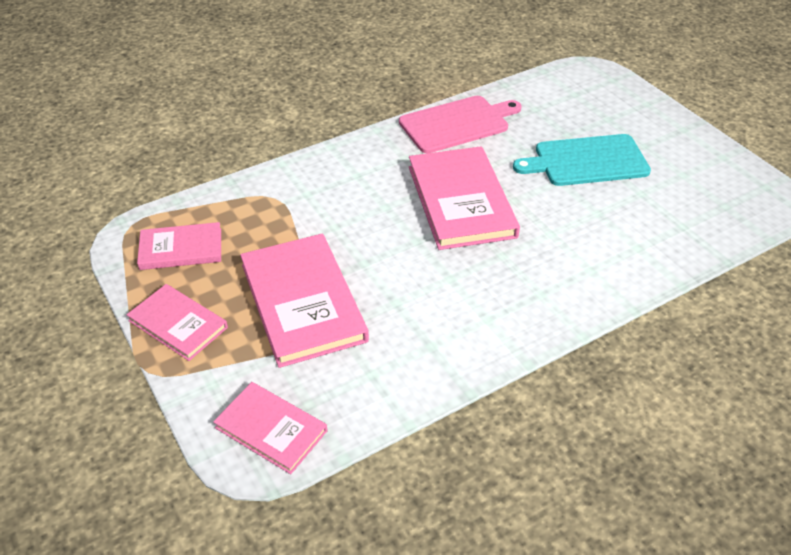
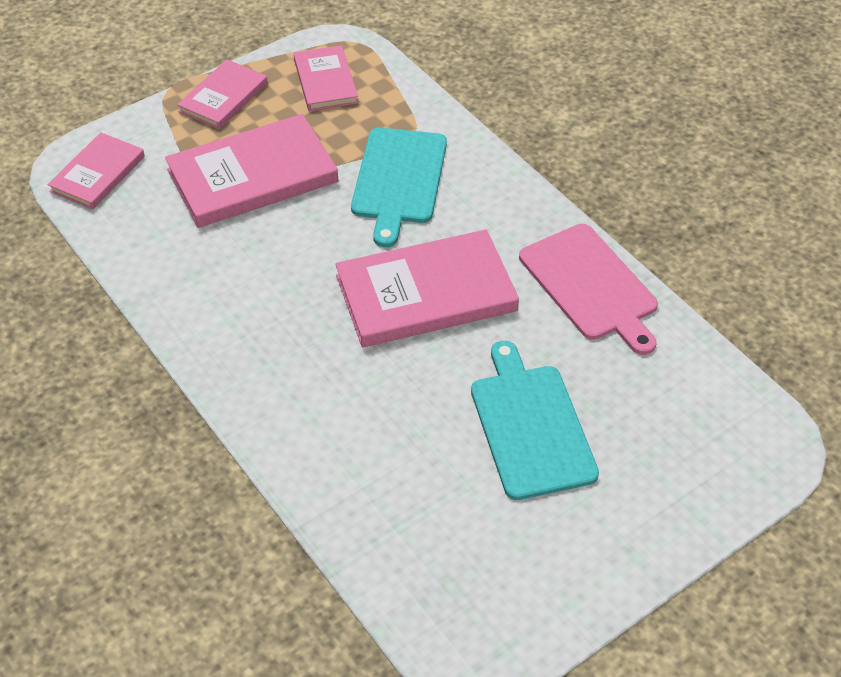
camera: 85 degrees right, 5 degrees up
none -> turquoise cutting board [351,128,447,247]

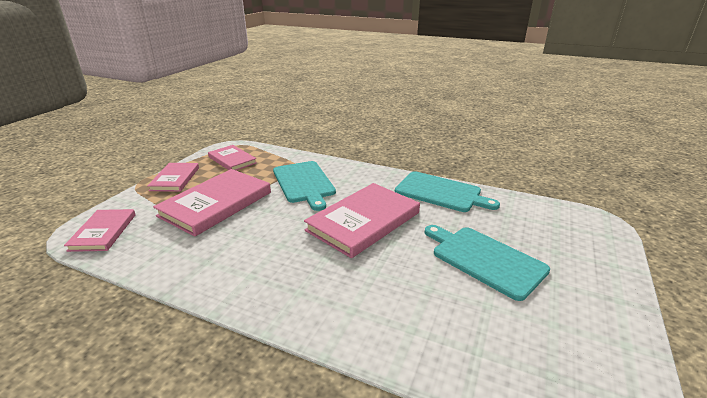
camera: 30 degrees left, 20 degrees down
pink cutting board [519,224,658,355] -> turquoise cutting board [395,171,500,212]

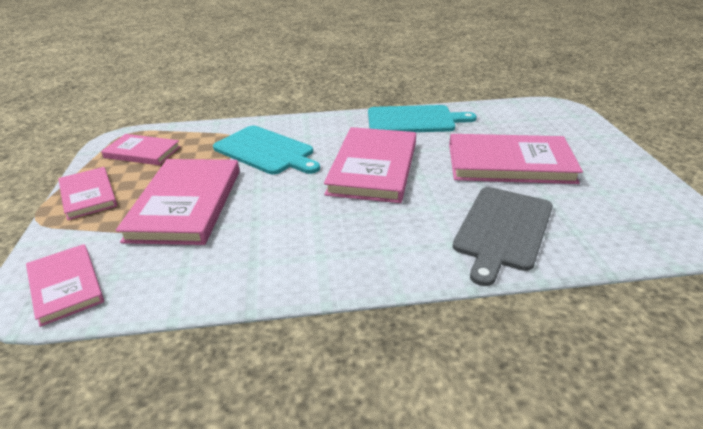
camera: 30 degrees left, 5 degrees up
turquoise cutting board [425,225,550,301] -> pink book [449,134,583,184]
none -> grey cutting board [453,187,553,286]

